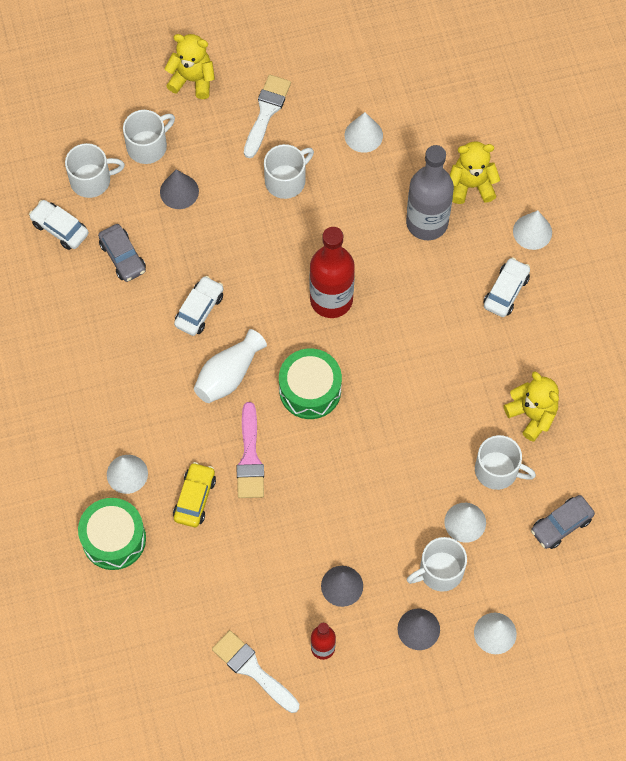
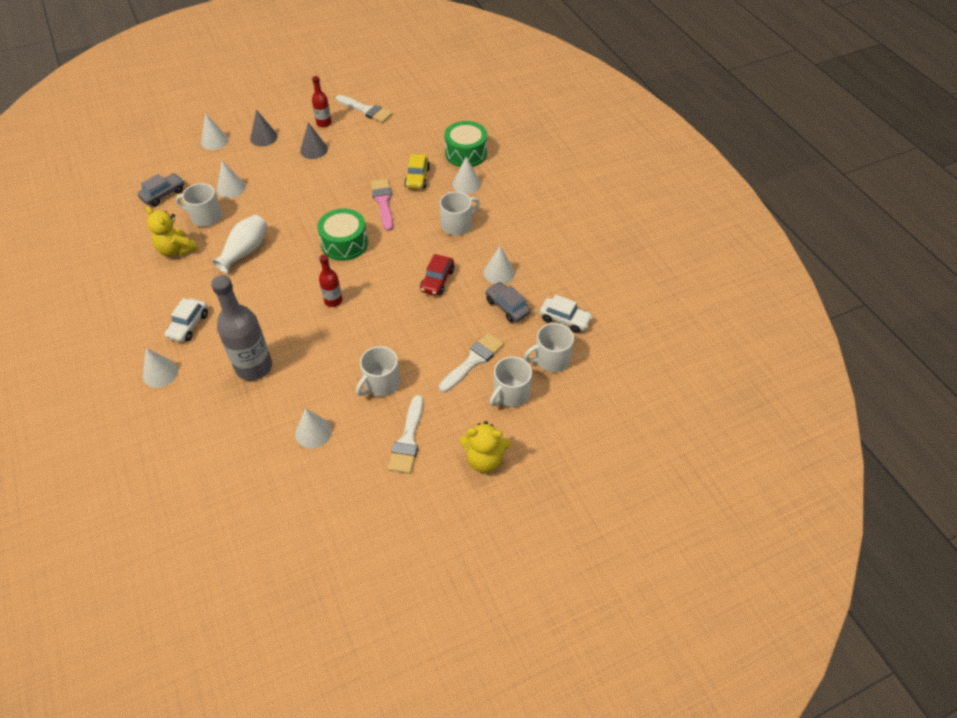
camera: 170 degrees right, 15 degrees down
grey cone [160,169,199,209] -> white brush [439,333,504,393]
white car [174,276,223,336] -> red car [420,254,454,296]
white vase [194,329,267,403] -> white vase moved to [212,215,267,273]
red bottle [310,227,355,318] -> red bottle [319,254,343,307], size x0.53
white mug [407,537,467,592] -> white mug moved to [440,191,480,235]
yellow teddy bear [450,141,500,204] -> none
none -> white cone [484,246,515,284]

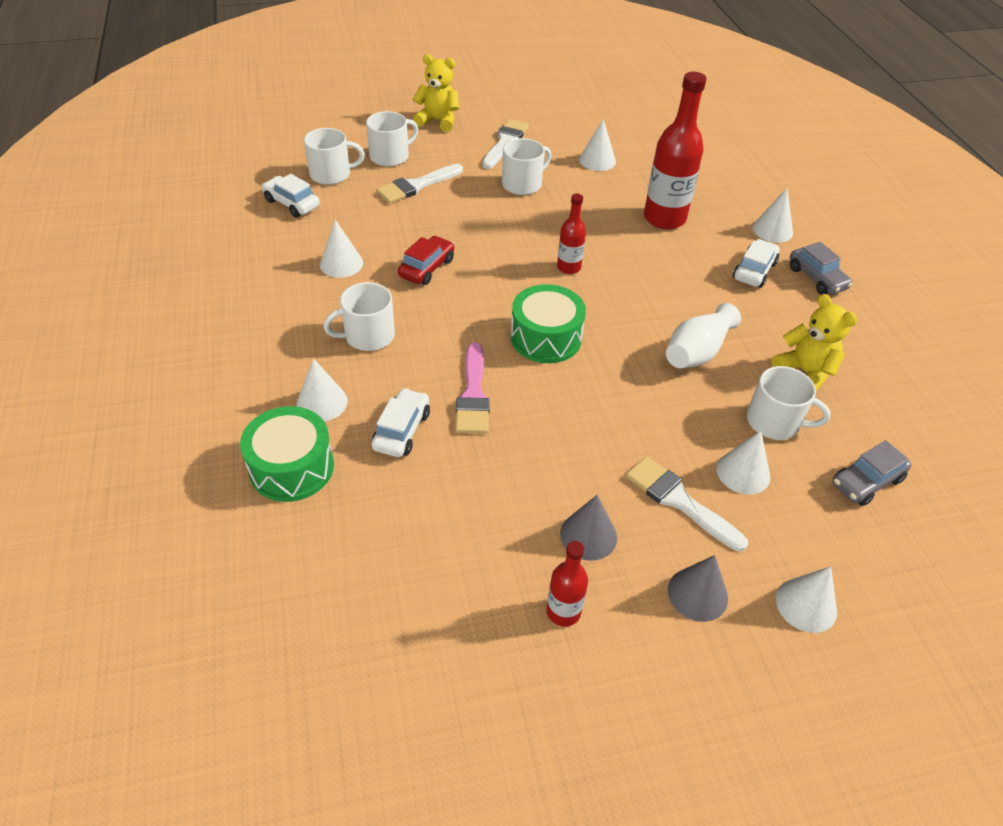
camera: 170 degrees left, 5 degrees down
grey bottle [211,275,272,381] -> red bottle [644,72,707,229]
white brush [336,95,392,123] -> white brush moved to [626,456,748,551]
yellow car [404,154,430,189] -> white car [371,388,430,457]
grey car [485,282,531,323] -> grey car moved to [790,242,853,295]

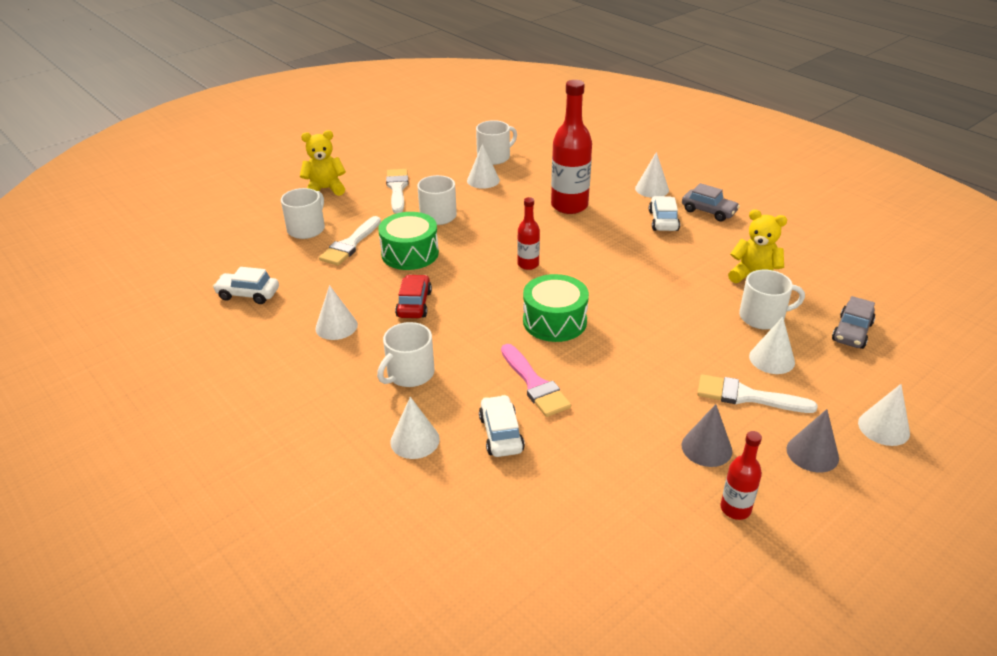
camera: 25 degrees left, 10 degrees down
green drum [240,406,334,502] -> green drum moved to [378,212,439,270]
white mug [304,128,365,185] -> white mug moved to [476,120,517,165]
white vase [666,303,741,368] -> none

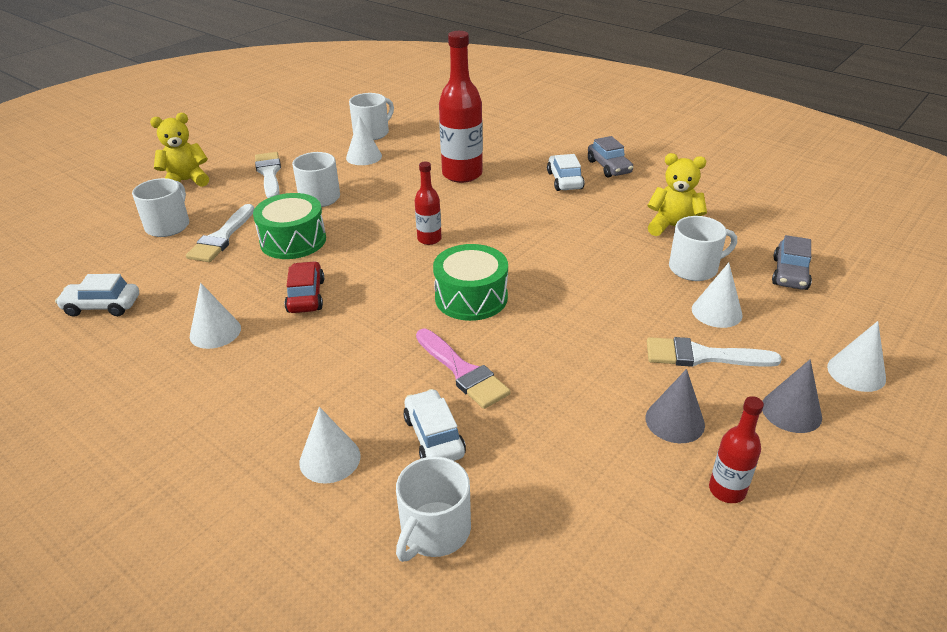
camera: 10 degrees left, 0 degrees up
white mug [377,322,435,387] -> white mug moved to [396,456,471,562]
white cone [635,152,669,198] -> none
grey car [682,183,740,222] -> grey car turned 45 degrees clockwise [588,136,633,177]

